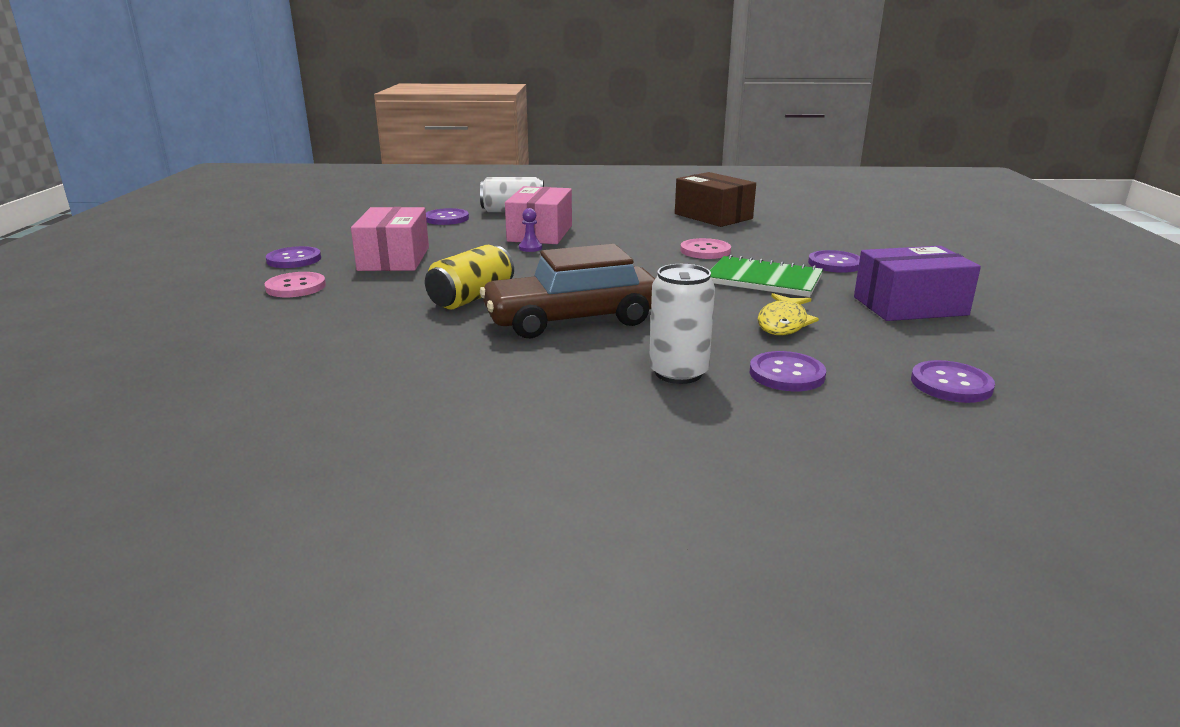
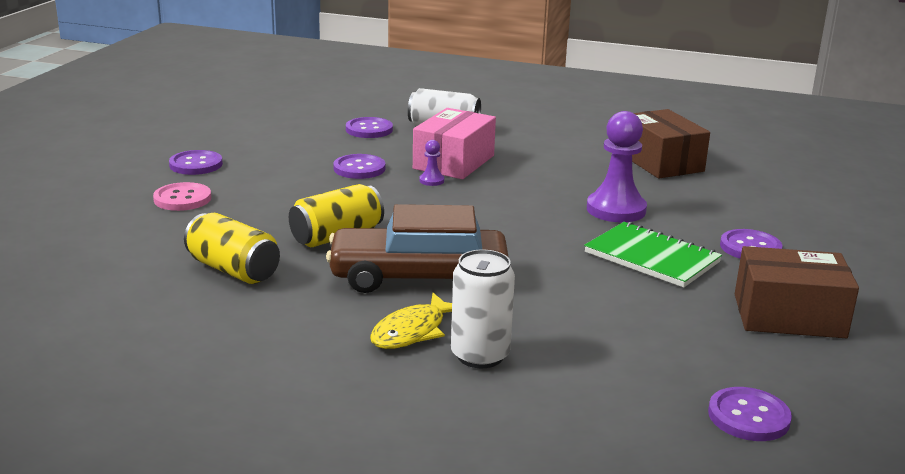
camera: 15 degrees right, 0 degrees up
pink box [351,207,429,271] -> none
pink button [680,238,731,259] -> purple pawn [587,111,647,223]
purple button [750,351,826,391] -> purple button moved to [333,154,385,179]
yellow fish [757,293,819,335] -> yellow fish moved to [370,293,452,349]
purple box [854,246,981,321] -> brown box [735,246,859,338]
none -> yellow can [184,213,280,284]

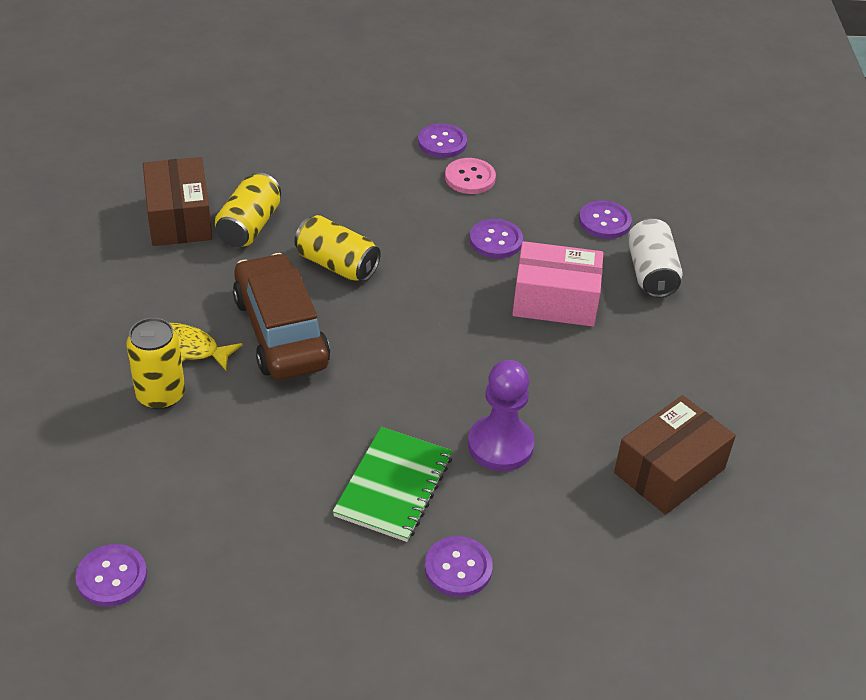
camera: 70 degrees right, 20 degrees up
pink button [153,182,211,211] -> pink button moved to [445,158,496,194]
purple pawn [419,140,444,186] -> none
white can [451,250,515,368] -> yellow can [126,318,185,410]
brown box [735,246,859,338] -> brown box moved to [143,157,212,246]

